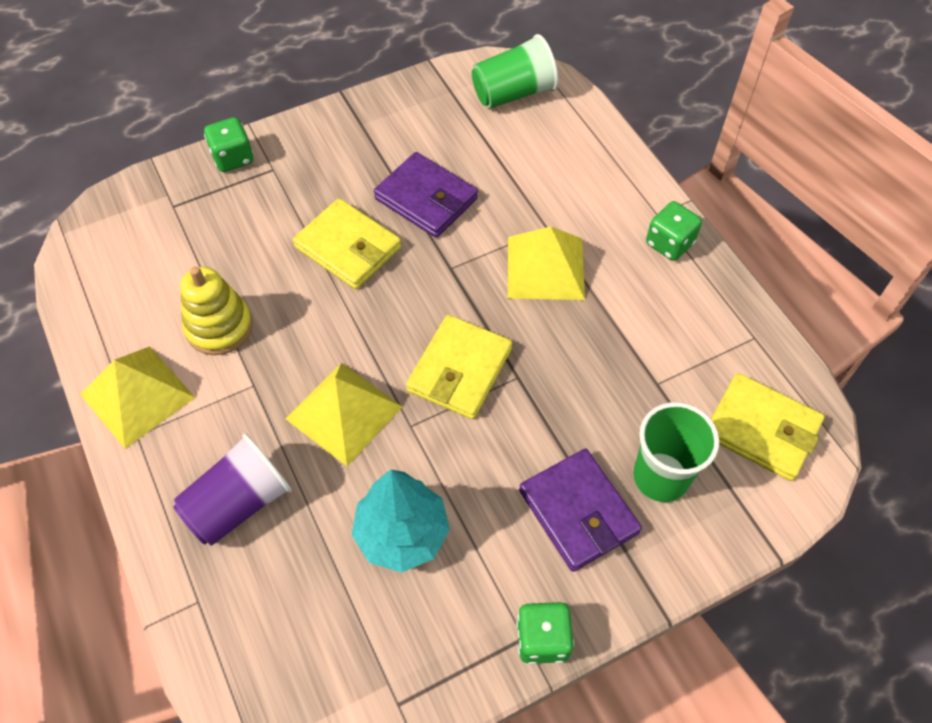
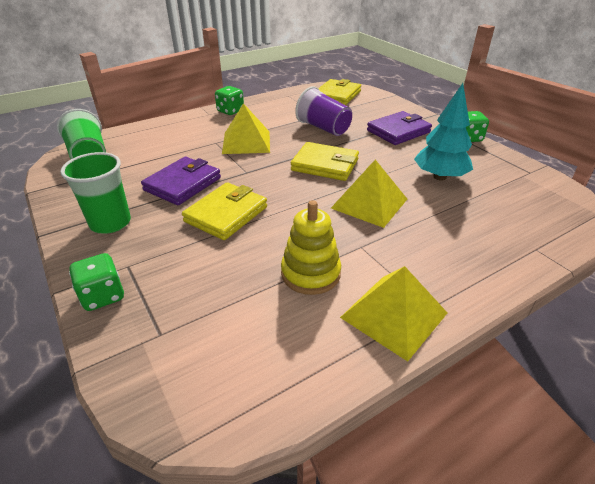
camera: 95 degrees left, 20 degrees down
purple cup [173,433,292,546] -> purple cup moved to [295,86,352,136]
green cup [633,402,720,502] -> green cup moved to [60,152,131,234]

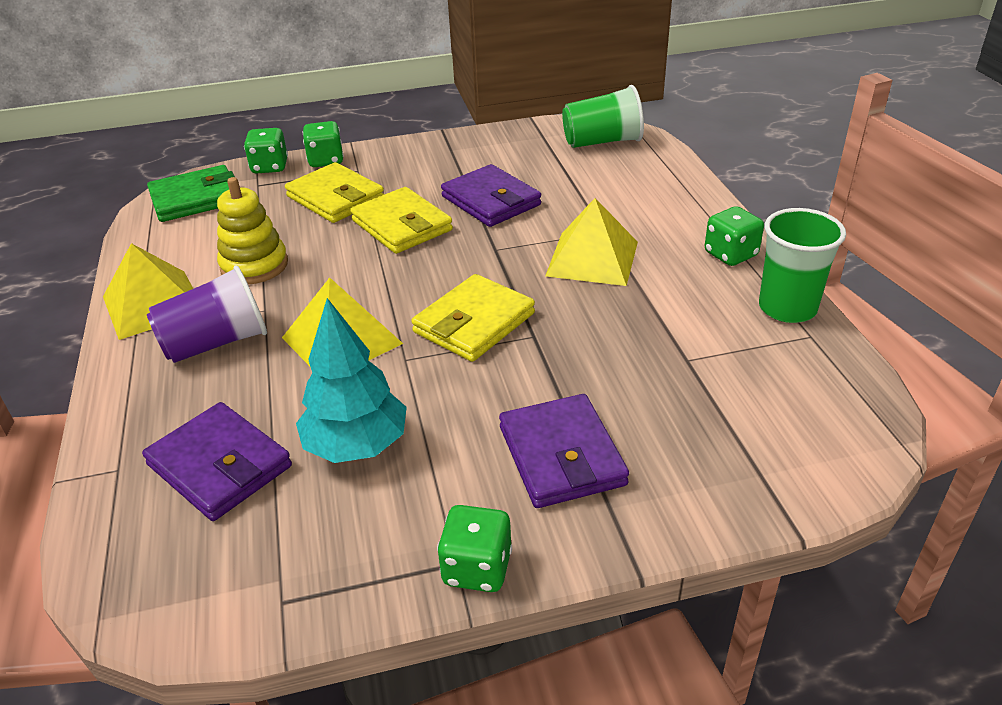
camera: 110 degrees right, 0 degrees up
green cup [60,152,131,234] -> green cup moved to [759,208,846,323]
purple cup [295,86,352,136] -> purple cup moved to [147,265,267,363]
yellow wallet [318,79,361,105] -> yellow wallet moved to [285,162,384,223]
none -> purple wallet [142,402,292,521]
none -> green wallet [147,165,235,222]
none -> green dice [244,128,288,174]

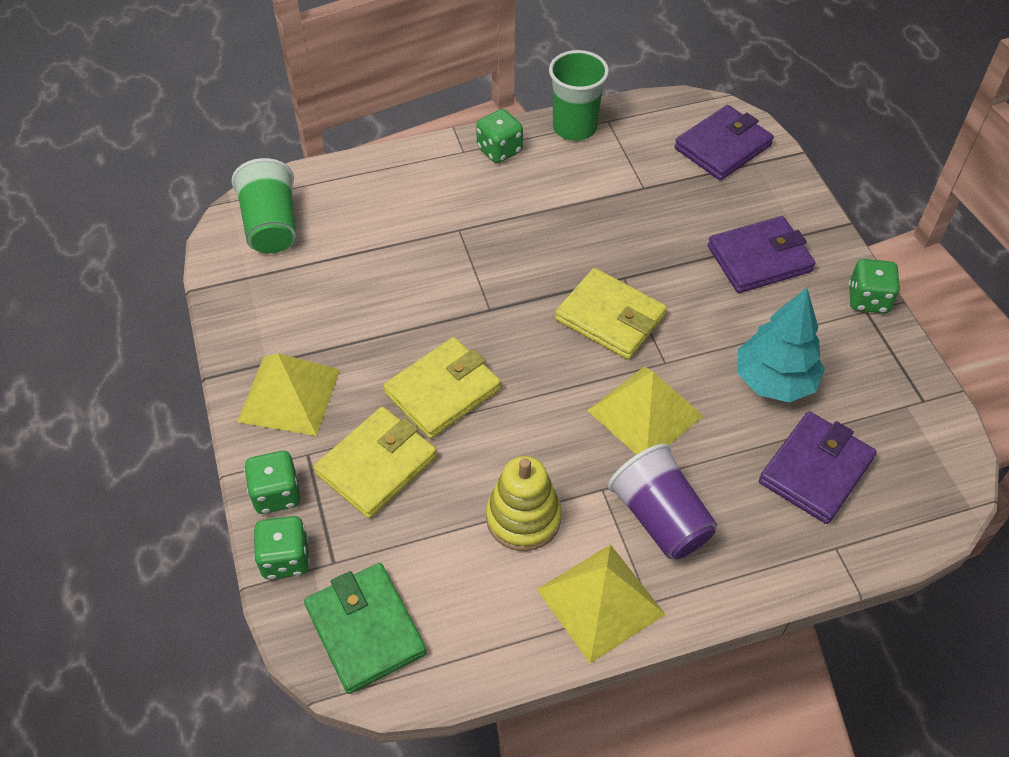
camera: 95 degrees left, 15 degrees up
purple wallet [441,164,541,227] -> purple wallet moved to [674,105,774,180]
yellow pyramid [545,198,638,286] -> yellow pyramid moved to [237,353,340,436]

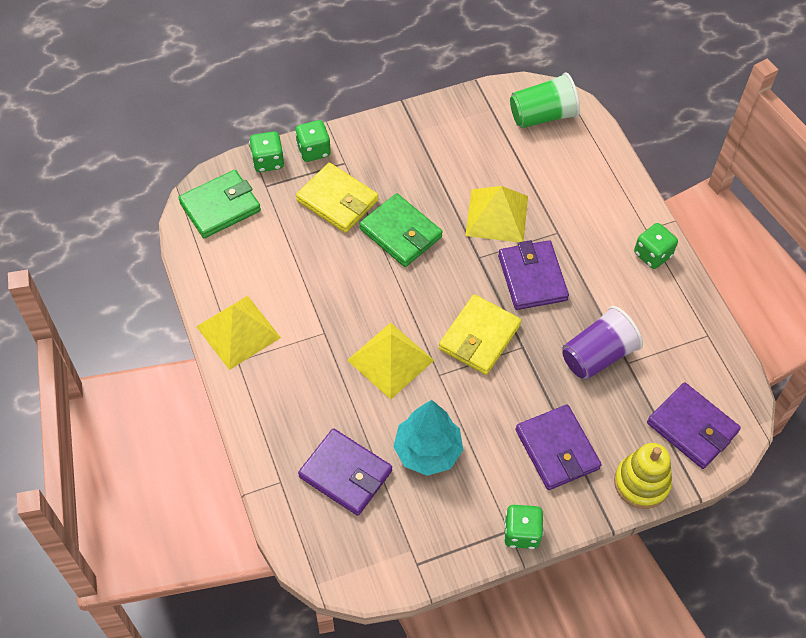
camera: 85 degrees right, 5 degrees up
yellow pyramid [237,353,340,436] -> yellow pyramid moved to [465,186,528,242]
yellow wallet [384,337,501,439] -> green wallet [359,193,443,267]
yellow stacking toy [486,456,562,551] -> yellow stacking toy moved to [614,443,672,509]
green cup [549,50,609,141] -> none
purple cup [608,444,717,559] -> purple cup moved to [562,306,643,380]
none -> purple wallet [498,240,569,310]

